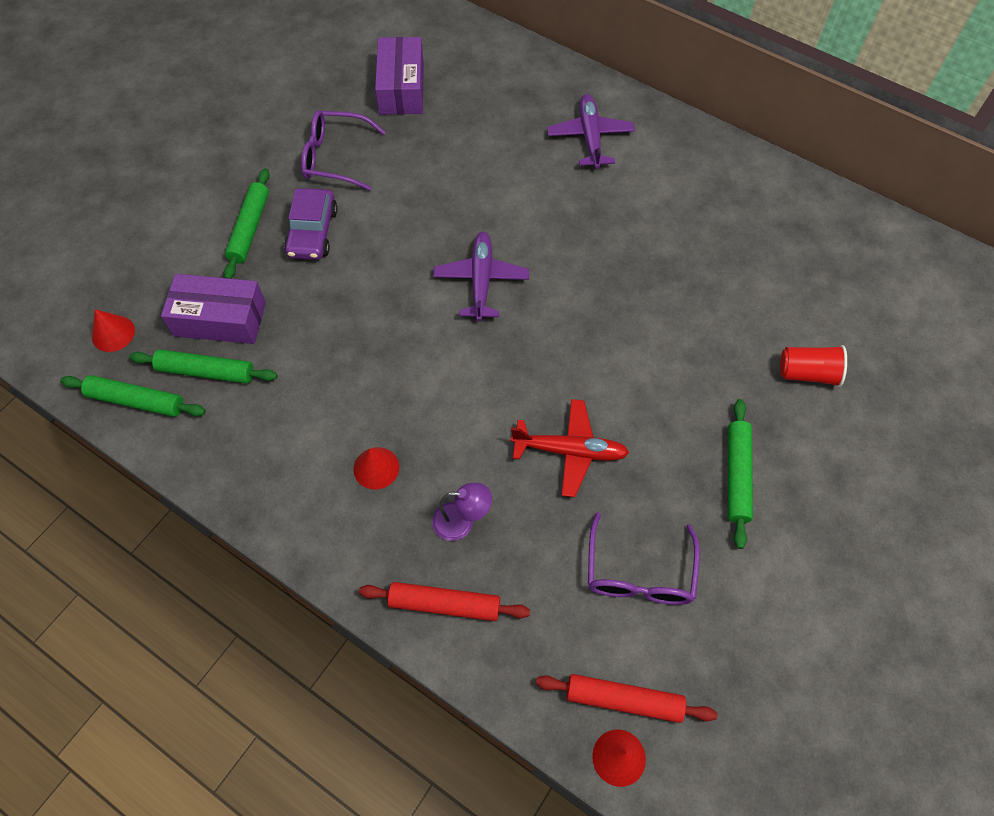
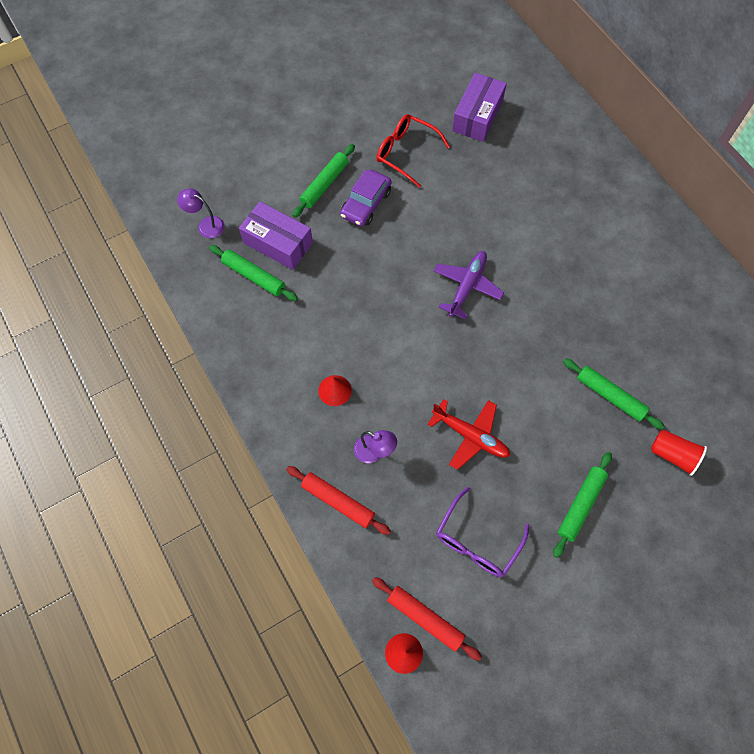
camera: 25 degrees right, 5 degrees up
green rolling pin [60,375,206,417] -> green rolling pin moved to [563,358,664,429]
red cone [92,309,135,352] -> purple lamp [177,188,225,238]
purple glasses [301,110,386,191] -> red glasses [376,114,450,188]
purple plane [547,94,635,169] -> none

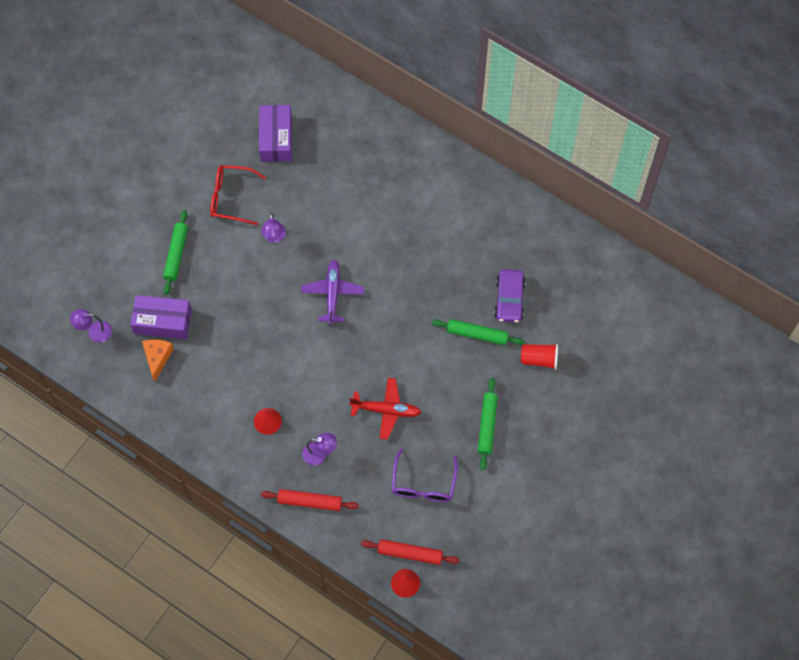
camera: 25 degrees left, 0 degrees up
green rolling pin [209,245,298,301] -> orange cheese [142,339,174,382]
purple car [340,170,391,227] -> purple car moved to [494,269,526,323]
none -> purple lamp [261,213,286,243]

